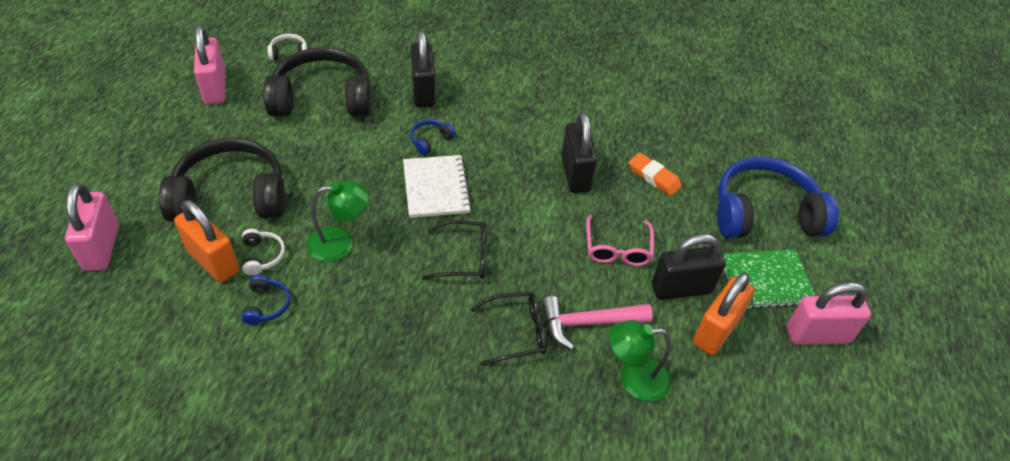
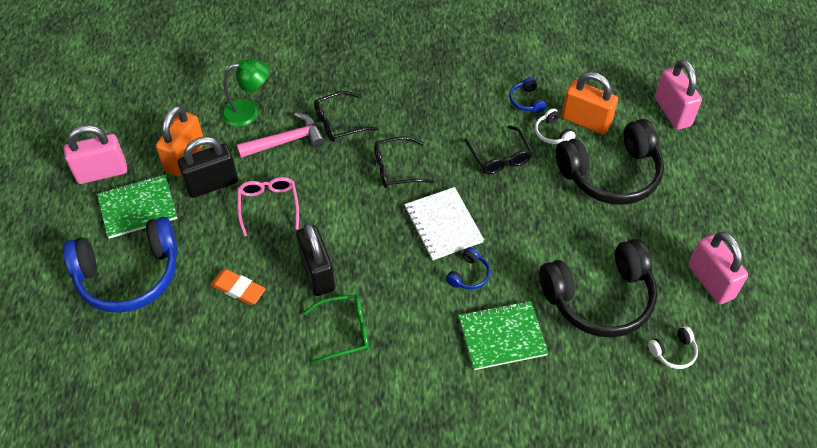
camera: 170 degrees right, 5 degrees up
green lamp [307,181,370,262] -> black glasses [464,125,533,174]
black padlock [410,30,436,108] -> green notebook [459,301,548,370]
none -> green glasses [303,294,369,364]

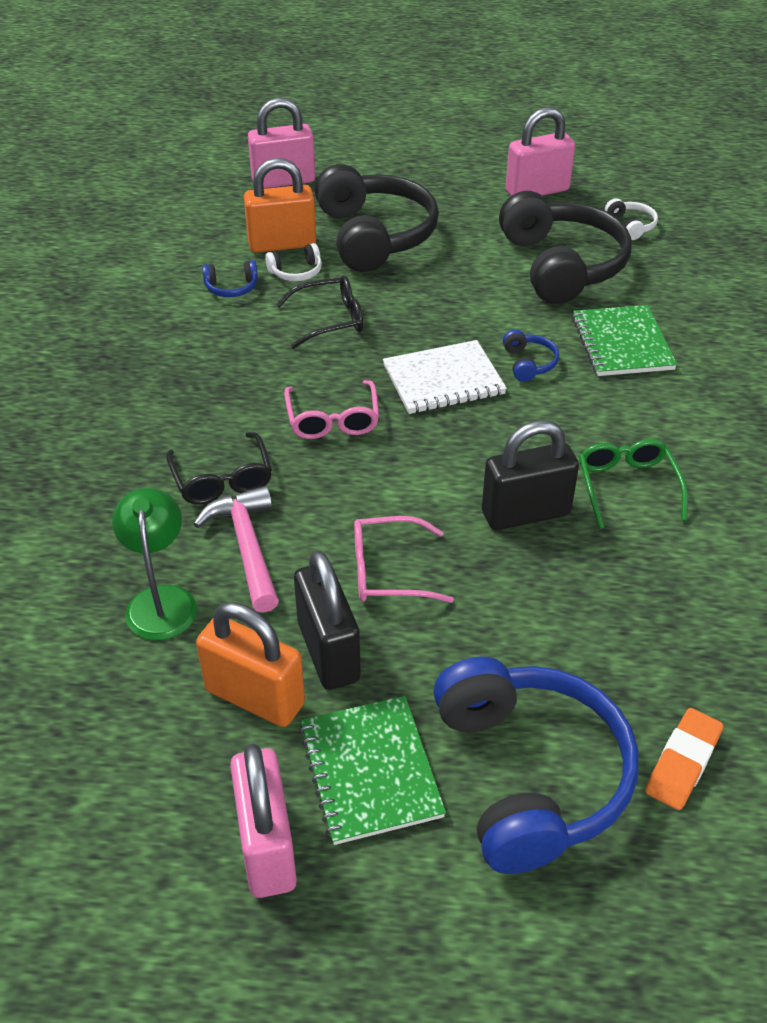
camera: 85 degrees left, 10 degrees down
orange eraser [211,269,266,305] -> orange eraser moved to [645,708,723,810]
black glasses [374,136,435,188] -> pink glasses [284,380,379,439]
blue headphones [446,247,491,290] -> blue headphones turned 45 degrees clockwise [503,329,559,382]
orange padlock [562,72,618,135] -> orange padlock turned 45 degrees clockwise [244,158,316,253]

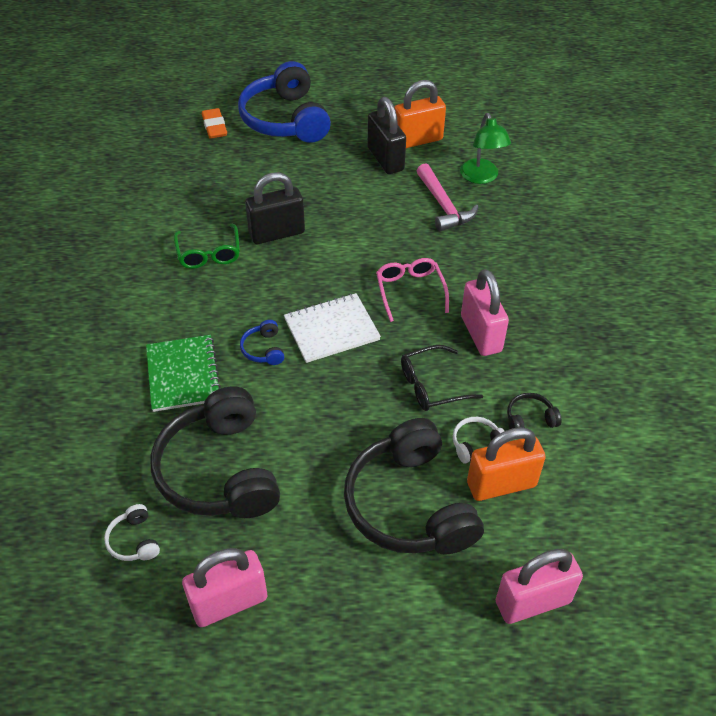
camera: 175 degrees right, 5 degrees up
black glasses [166,432,272,504] -> none
orange padlock [196,602,305,727] -> orange padlock turned 45 degrees counterclockwise [394,80,446,148]
blue headphones [202,260,258,297] -> black headphones [507,393,561,429]
pink padlock [230,744,297,898] -> pink padlock moved to [461,269,509,356]
green notebook [299,696,446,845] -> none
pink glasses [354,516,454,603] -> none
orange eraser [645,708,723,810] -> orange eraser turned 45 degrees counterclockwise [202,108,227,139]

